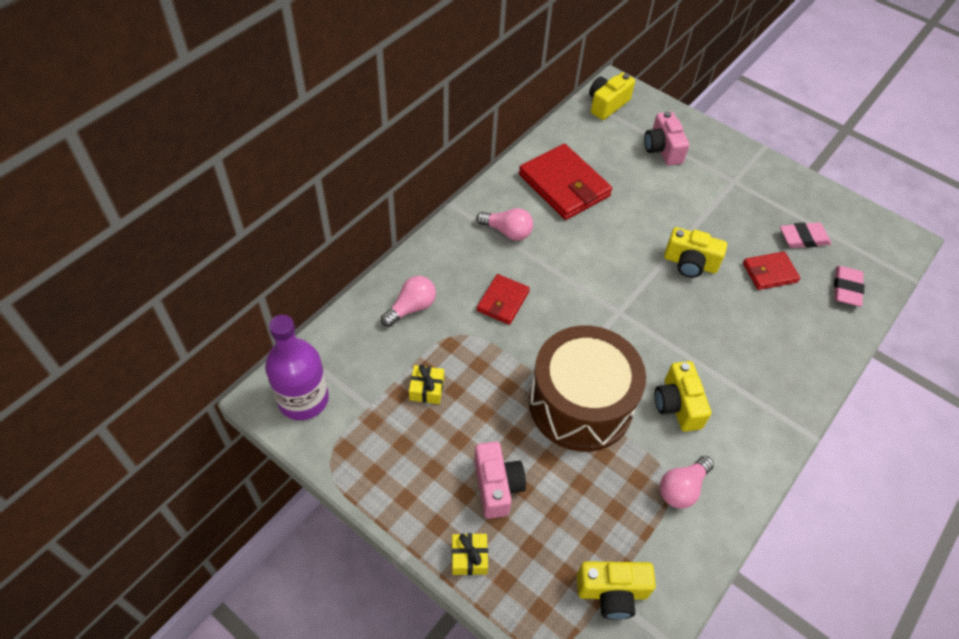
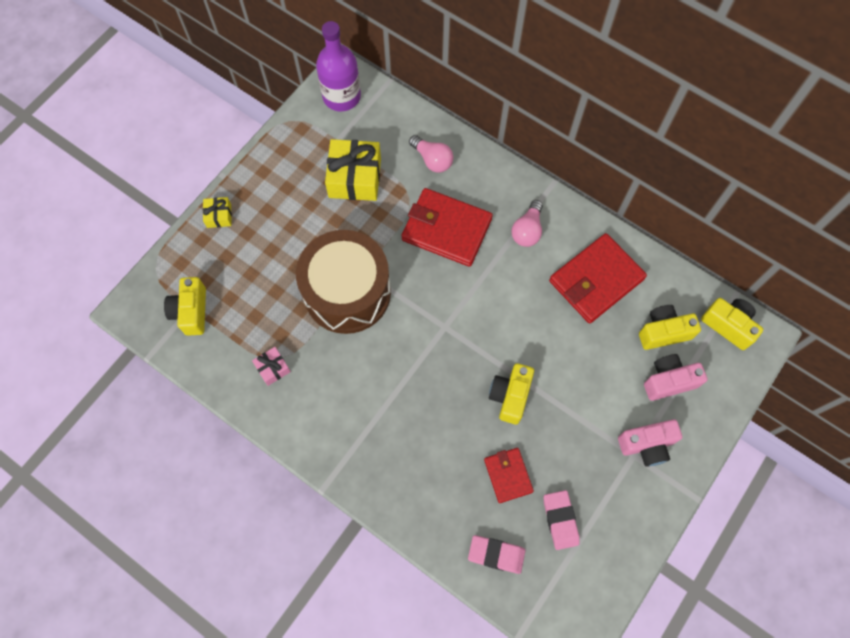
camera: 90 degrees right, 15 degrees up
yellow gift [409,365,444,404] -> yellow gift [325,139,381,201], size x2.01
pink camera [474,441,526,519] -> pink camera moved to [618,419,682,467]
red wallet [477,274,530,325] -> red wallet [401,188,493,267], size x1.80
yellow camera [655,361,711,432] -> yellow camera moved to [639,305,701,350]
pink light bulb [660,456,714,509] -> pink gift [252,347,291,386]

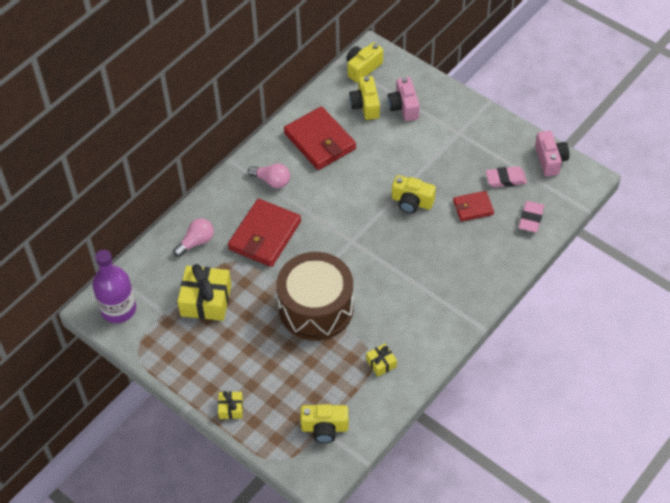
camera: 85 degrees left, 15 degrees down
pink gift [252,347,291,386] -> yellow gift [366,344,397,377]
pink camera [618,419,682,467] -> pink camera moved to [535,131,569,176]

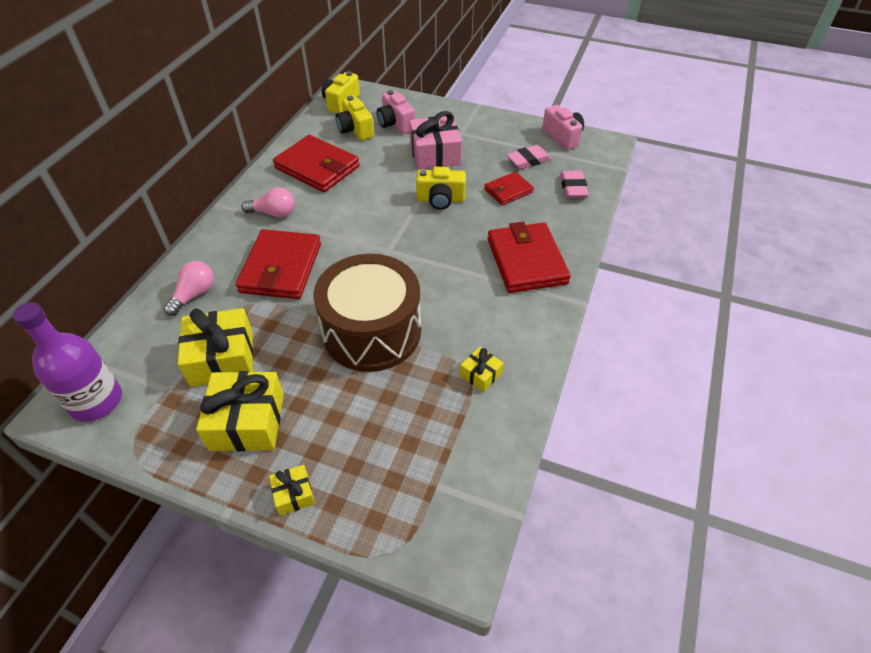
camera: 20 degrees left, 5 degrees down
yellow camera [300,405,348,443] -> none
none -> yellow gift [196,371,284,451]
none -> pink gift [409,111,462,170]
none -> red wallet [488,222,571,293]

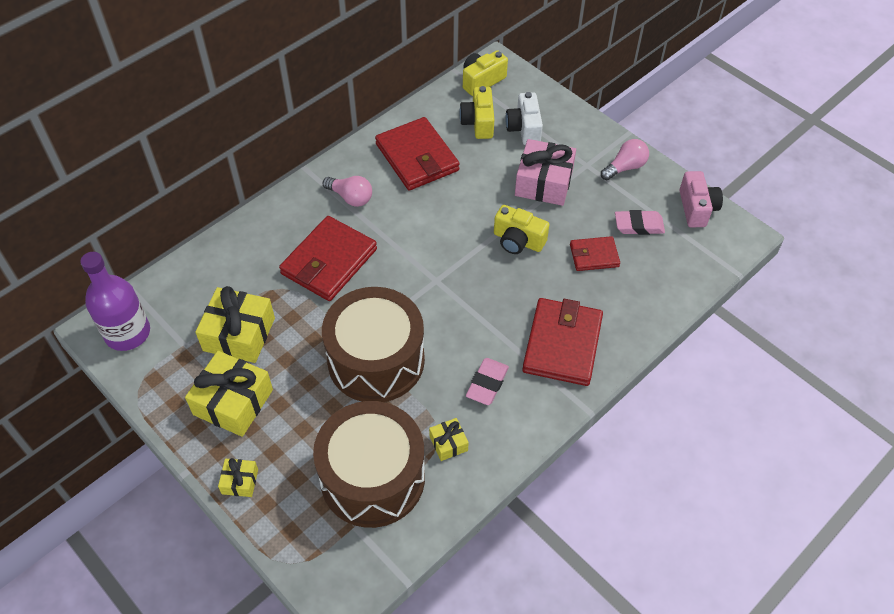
camera: 25 degrees right, 5 degrees up
pink light bulb [163,261,214,316] -> pink light bulb moved to [601,139,649,180]
pink camera [377,90,415,134] -> white camera [505,92,543,145]
pink eraser [560,171,589,198] -> pink eraser moved to [466,358,509,405]
none -> brown drum [313,401,425,528]

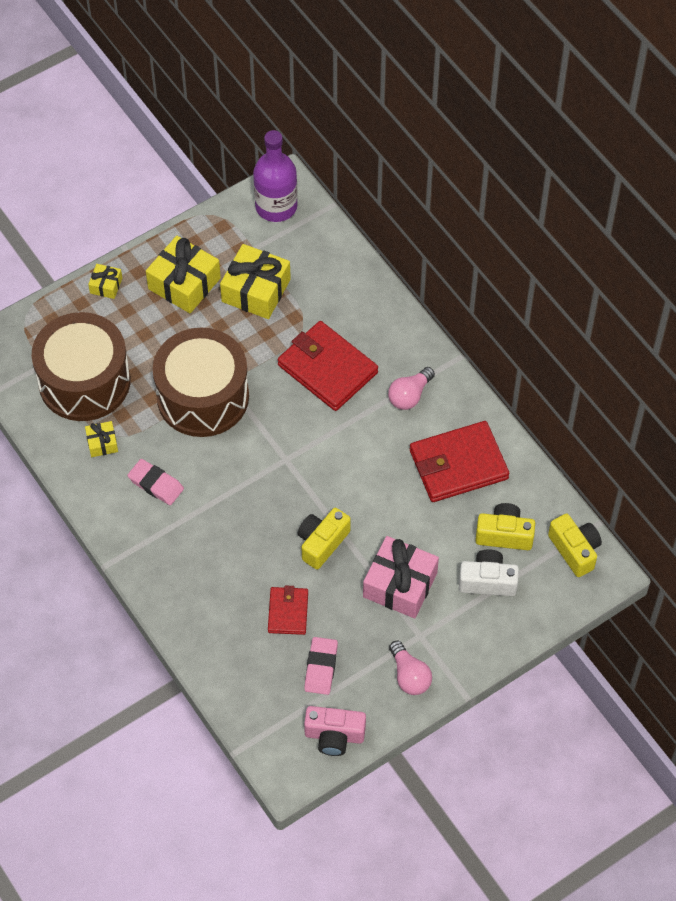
camera: 100 degrees right, 5 degrees up
red wallet [522,298,603,386] -> none

